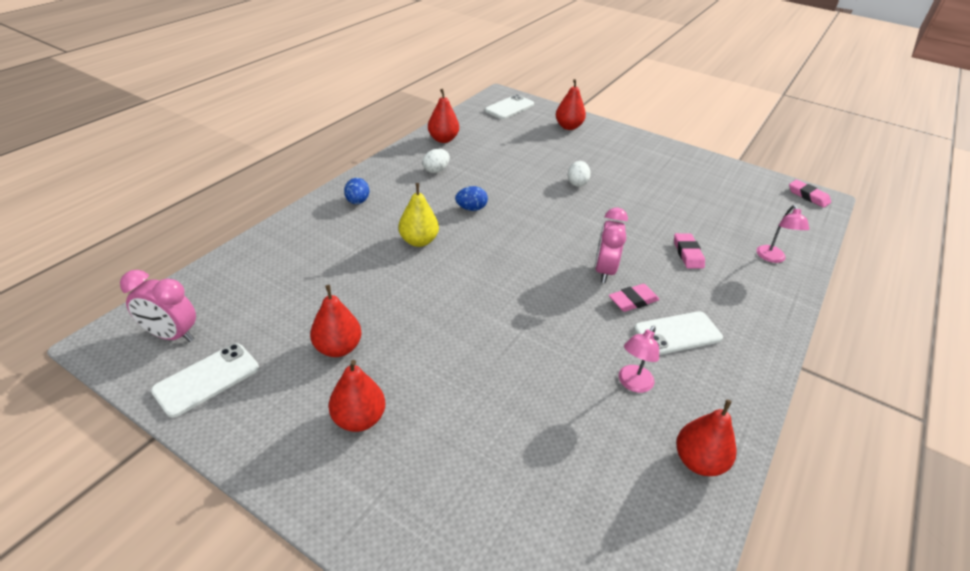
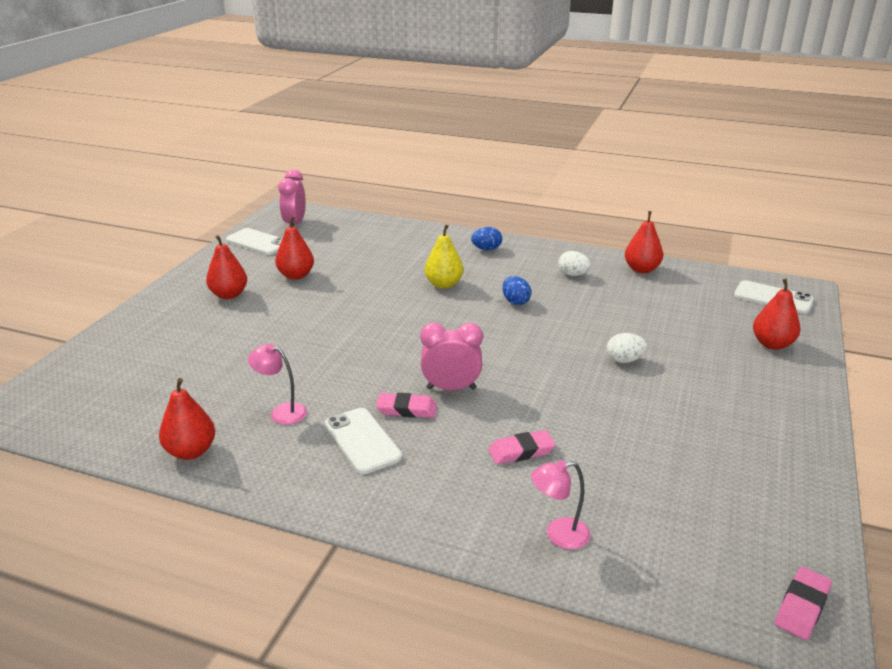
camera: 80 degrees right, 10 degrees down
pink eraser [609,284,659,312] -> pink eraser turned 45 degrees counterclockwise [376,393,437,418]

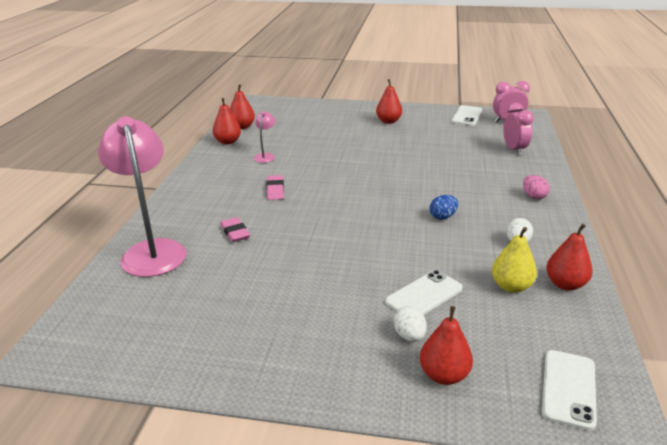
camera: 80 degrees right, 0 degrees up
red pear [275,216,314,280] -> red pear moved to [230,84,255,129]
white phone [324,408,402,474] -> white phone moved to [385,270,463,315]
pink clock [420,322,483,390] -> pink clock moved to [503,103,534,156]
yellow pear [425,225,463,289] -> yellow pear moved to [492,227,537,293]
blue egg [471,227,502,250] -> pink egg [523,175,550,199]
pink lamp [531,460,591,550] -> pink lamp [98,116,187,277], size x2.26
white egg [607,333,647,363] -> white egg moved to [394,306,427,342]
pink eraser [775,567,832,640] -> none

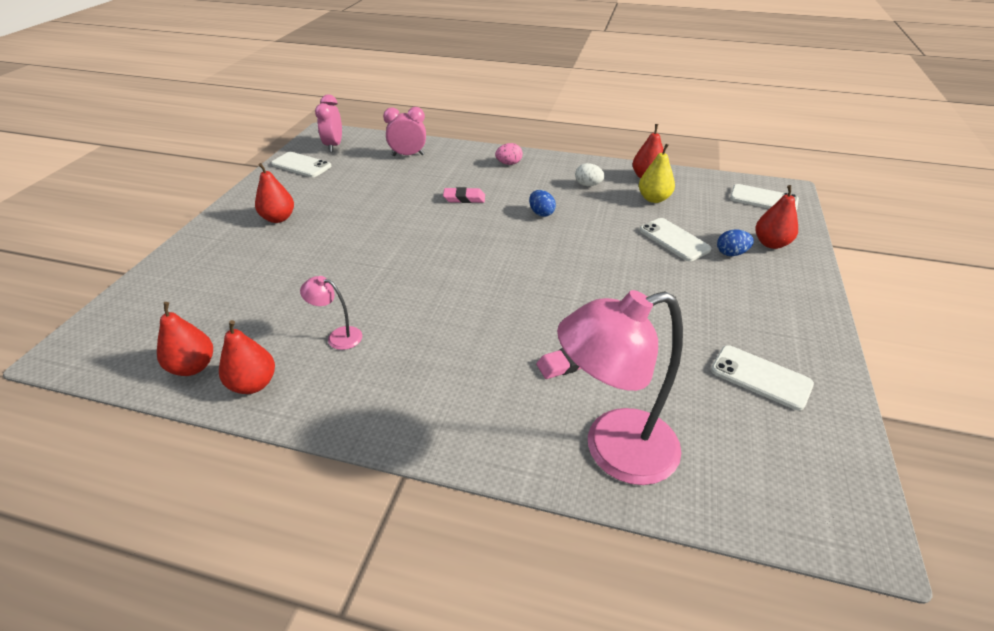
camera: 85 degrees left, 10 degrees up
pink eraser [267,175,284,200] -> pink eraser moved to [443,187,485,203]
white egg [394,306,427,342] -> blue egg [717,229,754,256]
none -> white phone [711,345,814,411]

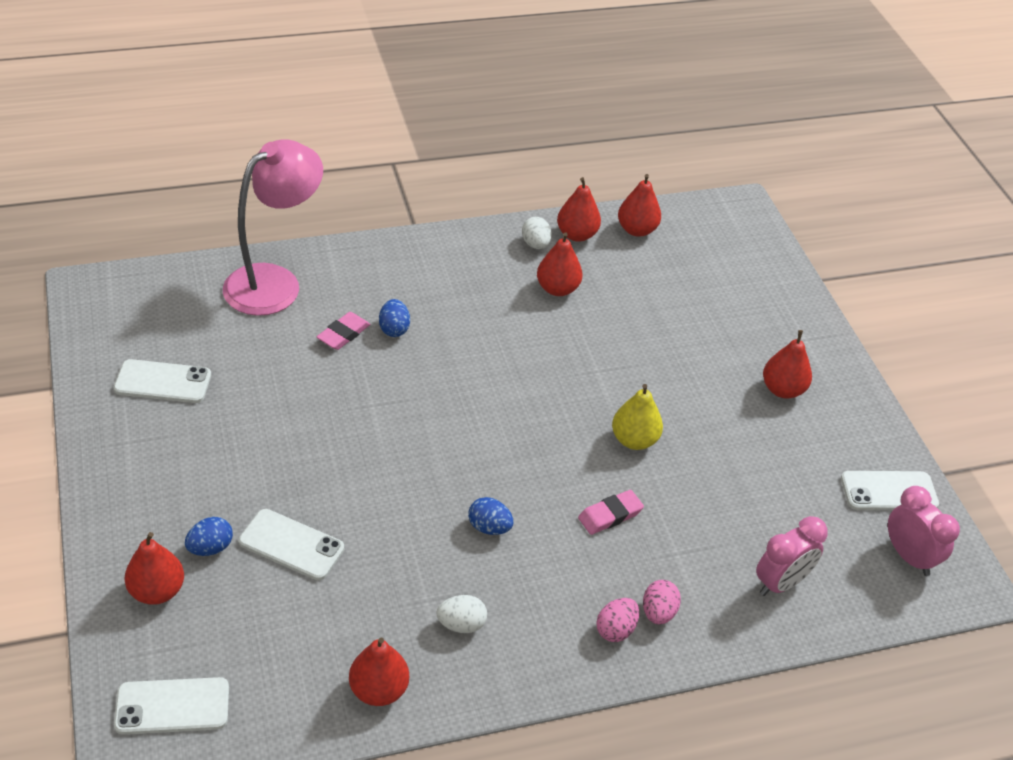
camera: 145 degrees right, 5 degrees up
pink lamp [300,276,362,350] -> red pear [537,232,583,296]
yellow pear [639,144,675,203] -> yellow pear moved to [612,384,663,450]
none -> blue egg [379,299,410,337]
none -> white egg [522,217,552,249]
none -> pink egg [643,580,681,625]

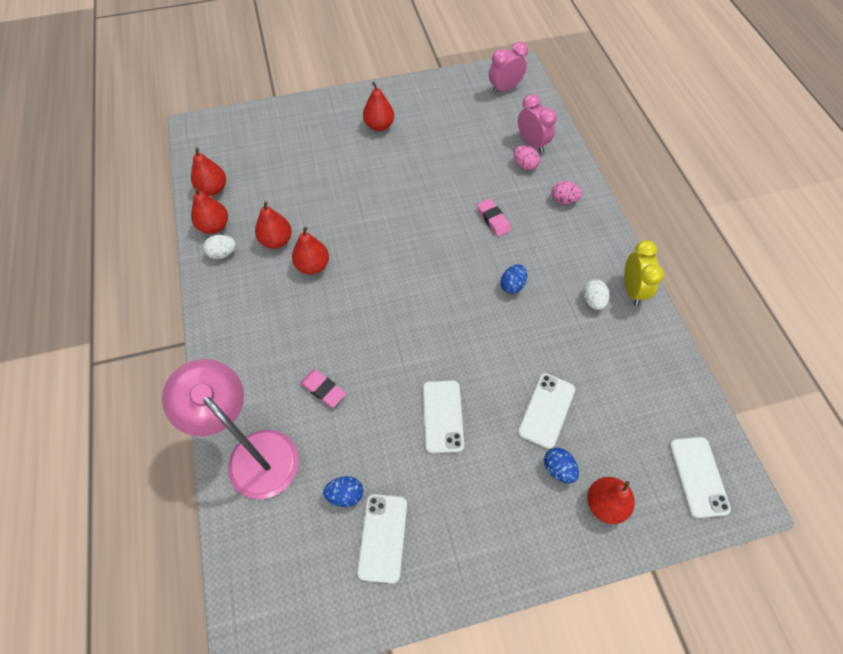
camera: 85 degrees left, 15 degrees up
red pear [349,638,409,706] -> red pear moved to [292,227,329,274]
blue egg [379,299,410,337] -> blue egg moved to [323,476,363,507]
pink egg [596,598,640,642] -> pink egg moved to [513,146,540,170]
yellow pear [612,384,663,450] -> none
white phone [841,471,939,510] -> white phone moved to [423,381,464,453]
none -> yellow clock [624,240,664,306]

